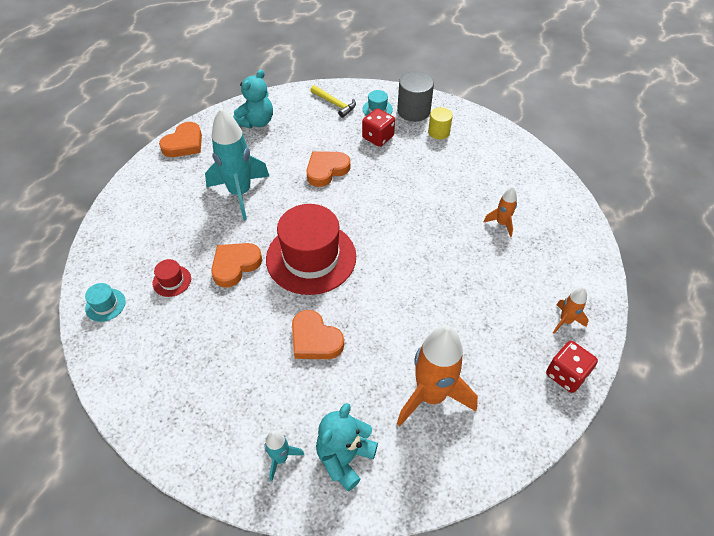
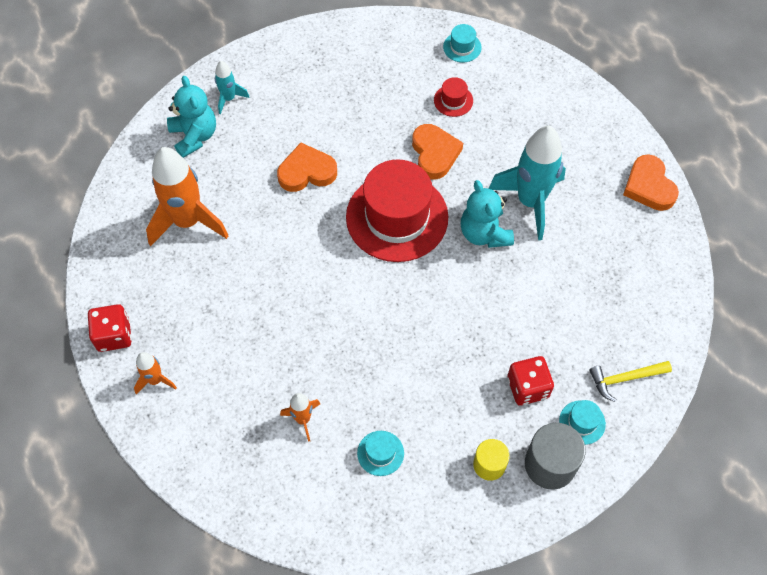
camera: 125 degrees right, 10 degrees up
turquoise teddy bear [233,69,273,128] -> turquoise teddy bear moved to [461,180,514,248]
orange heart [306,151,350,187] -> none
none -> turquoise hat [357,431,404,476]

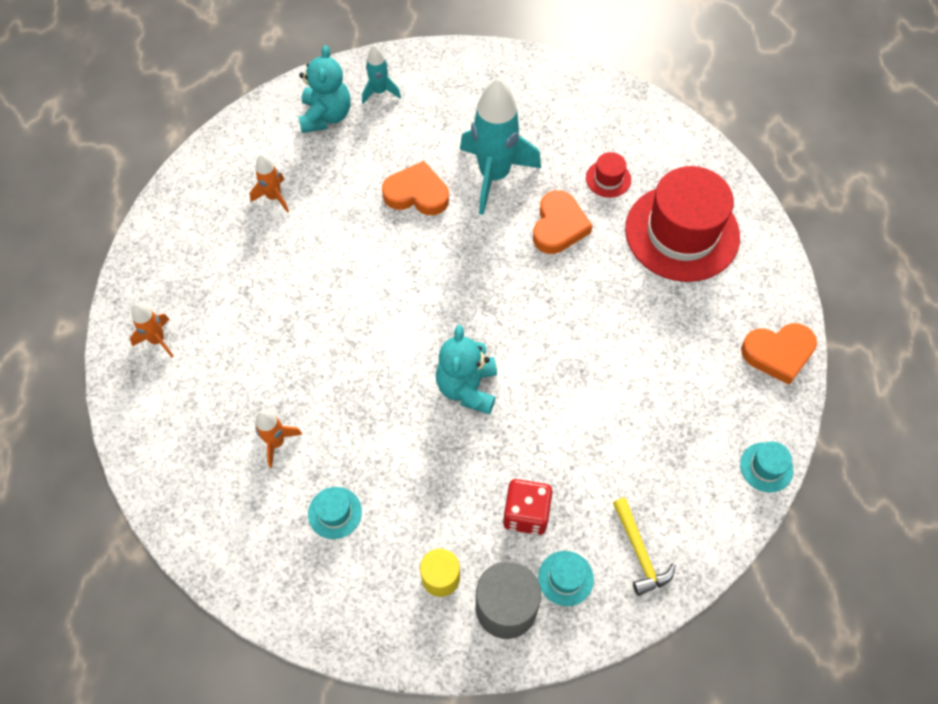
camera: 25 degrees right, 0 degrees up
red dice [88,304,132,352] -> none
orange rocket [146,147,229,246] -> orange rocket [250,154,289,213], size x0.48
red hat [346,159,448,262] -> red hat moved to [625,166,740,282]
turquoise hat [443,24,482,63] -> turquoise hat moved to [740,441,793,492]
turquoise teddy bear [461,180,514,248] -> turquoise teddy bear moved to [436,325,497,414]
turquoise rocket [489,126,566,240] -> turquoise rocket moved to [460,78,541,215]
yellow hammer [589,361,672,402] -> yellow hammer turned 120 degrees counterclockwise [613,498,676,596]
orange heart [623,155,679,211] -> orange heart turned 105 degrees counterclockwise [741,323,817,385]

